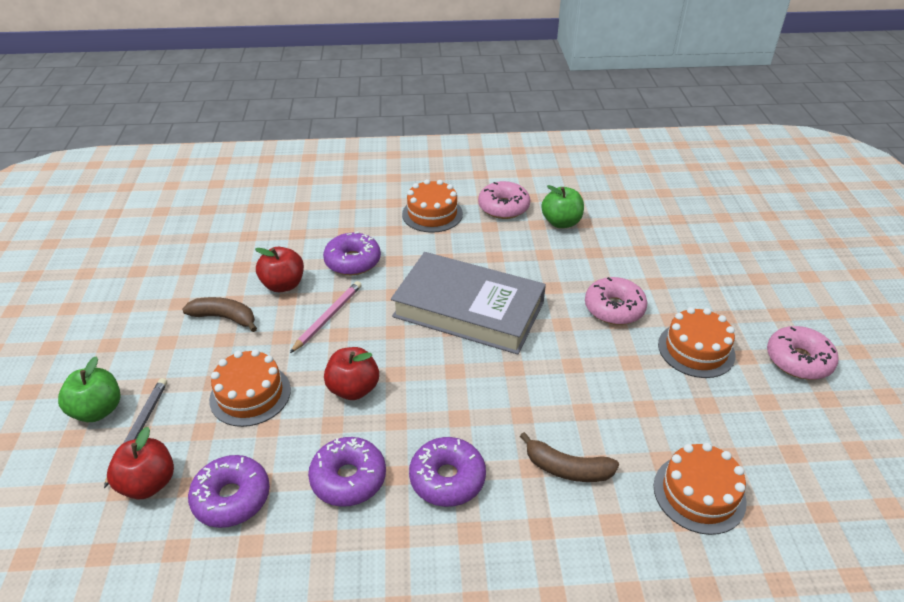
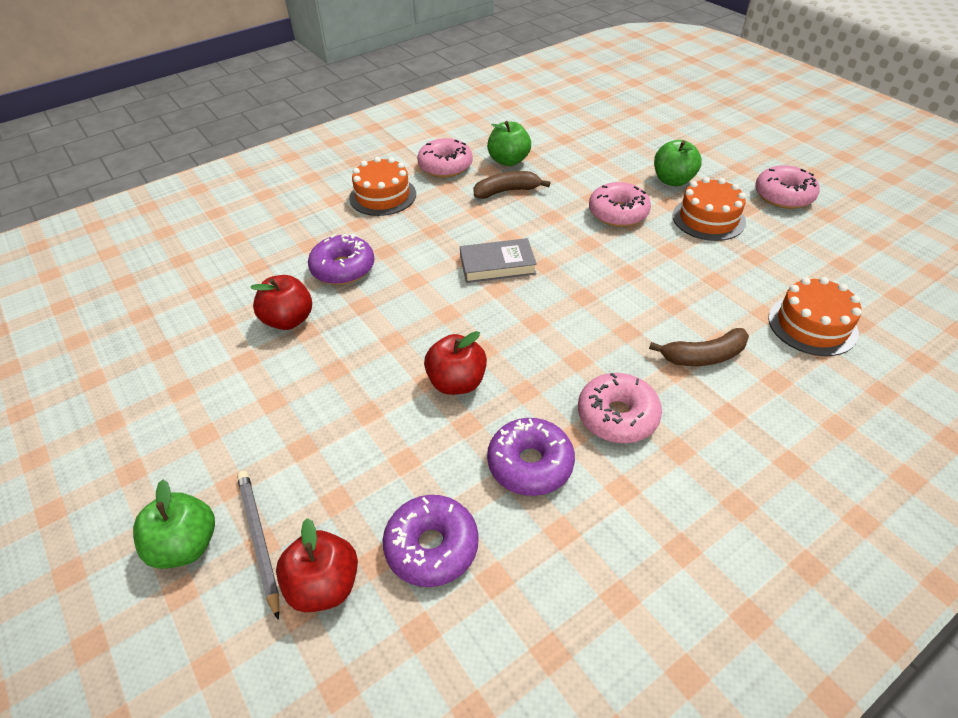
camera: 30 degrees left, 5 degrees up
brown banana [182,297,257,332] -> brown banana moved to [474,171,550,199]
orange cake [209,349,291,427] -> none
pink pencil [290,281,362,353] -> none
grey book [391,252,546,355] -> grey book [460,238,537,283], size x0.49
purple donut [409,437,486,507] -> pink donut [578,373,662,443]
none -> green apple [654,140,702,186]

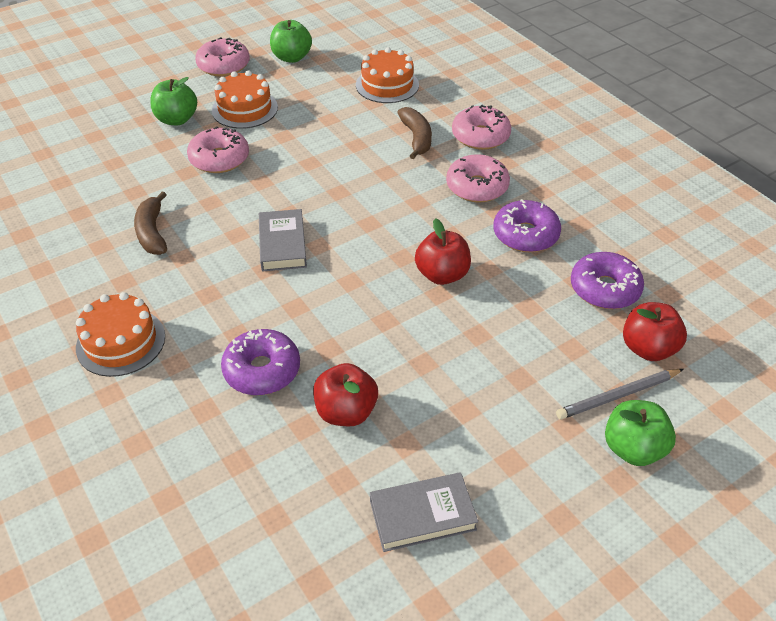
camera: 90 degrees left, 0 degrees up
pink donut [417,138,473,178] -> pink donut moved to [452,105,511,150]
green apple [487,121,531,166] -> green apple moved to [270,20,312,63]
none -> grey book [370,472,478,552]

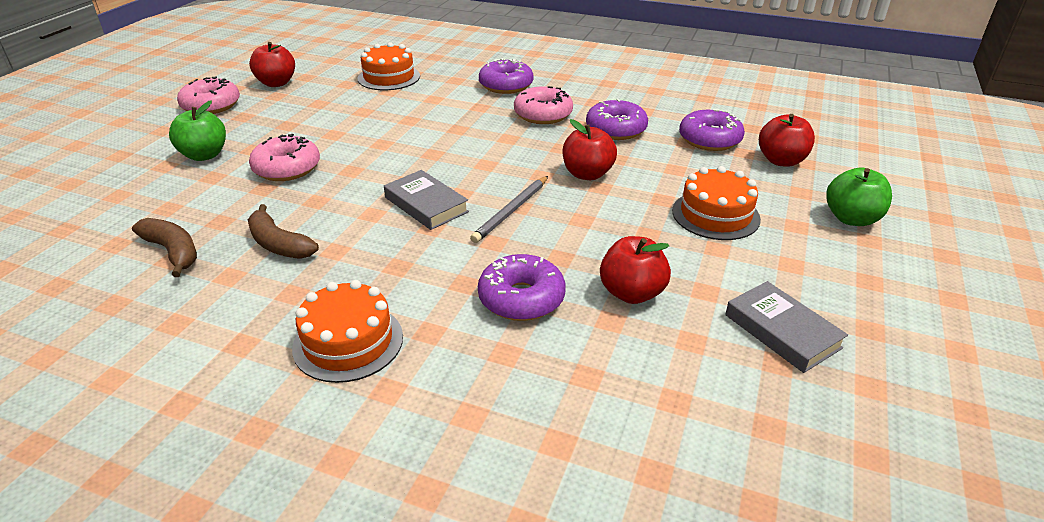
camera: 35 degrees left, 10 degrees down
orange cake [212,70,278,129] -> orange cake moved to [672,166,761,240]
green apple [270,20,312,63] -> red apple [249,42,295,87]
grey book [370,472,478,552] -> grey book turned 75 degrees counterclockwise [725,281,848,373]
brown banana [397,107,432,159] -> brown banana moved to [132,218,197,277]
pink donut [452,105,511,150] -> purple donut [479,58,534,94]
grey pencil [556,369,684,419] -> grey pencil moved to [470,176,548,243]

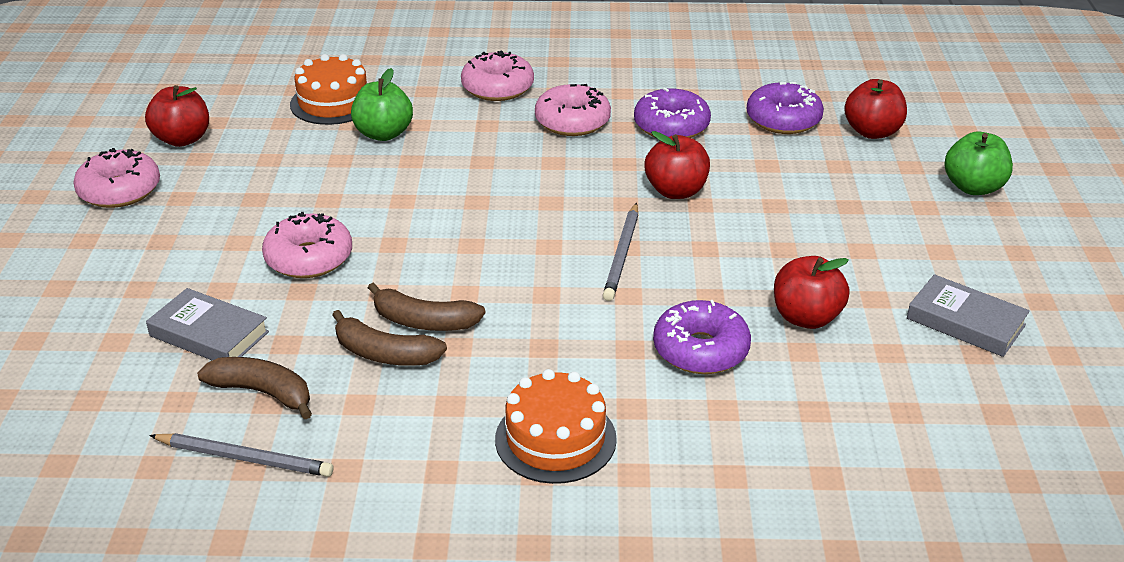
camera: 20 degrees left, 0 degrees up
green apple [169,100,226,161] -> green apple moved to [351,68,413,141]
grey book [384,170,469,230] -> grey book moved to [146,288,269,360]
purple donut [479,58,534,94] -> pink donut [461,51,534,101]
orange cake [672,166,761,240] -> none
none -> grey pencil [149,433,333,477]
none -> brown banana [368,283,485,331]

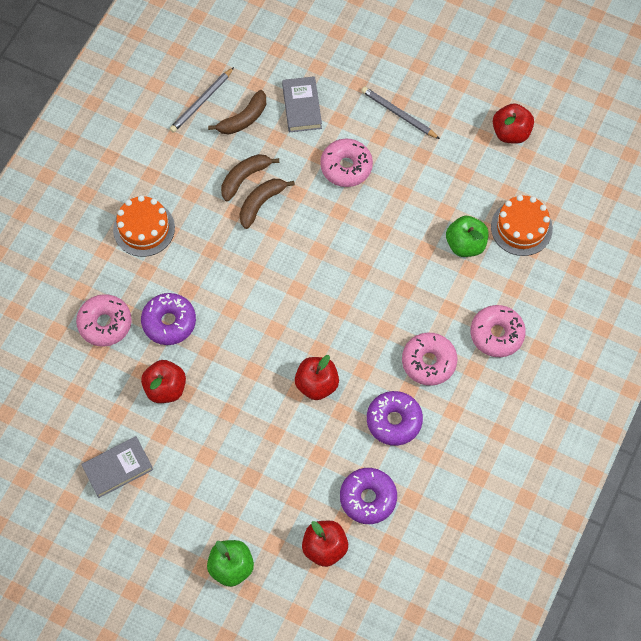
camera: 115 degrees right, 30 degrees up
pink donut [73,148,160,208] -> pink donut moved to [76,294,132,347]
grey book [146,288,269,360] -> grey book turned 60 degrees counterclockwise [282,76,322,132]
grey pencil [603,203,638,301] -> grey pencil moved to [361,87,440,139]

